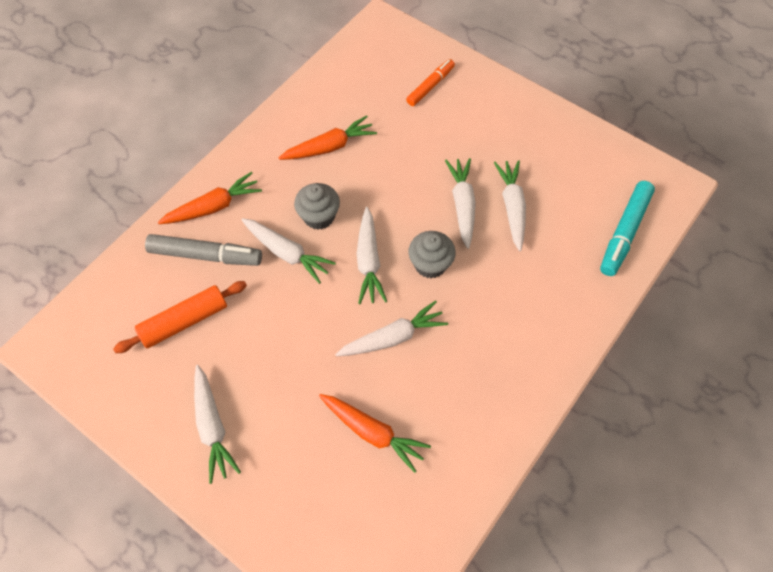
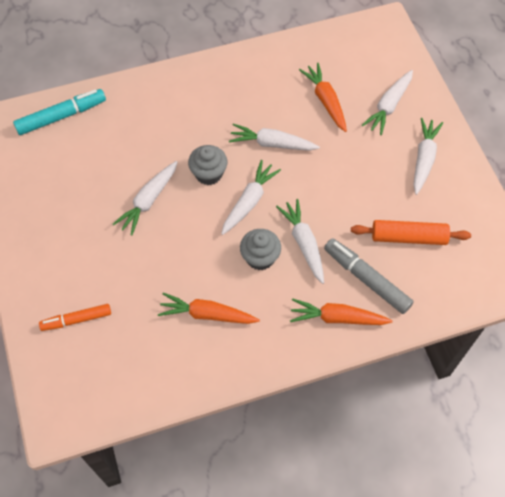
camera: 145 degrees left, 0 degrees up
white carrot [494,160,526,251] -> white carrot moved to [362,70,413,135]

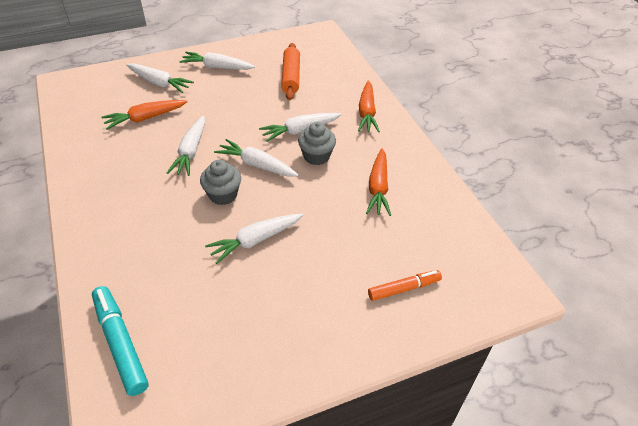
camera: 95 degrees left, 15 degrees down
orange marker [39,304,111,331] -> orange marker turned 90 degrees counterclockwise [368,270,442,301]
white carrot [113,161,178,235] -> white carrot turned 120 degrees clockwise [205,214,303,264]
grey marker [324,238,414,314] -> none

